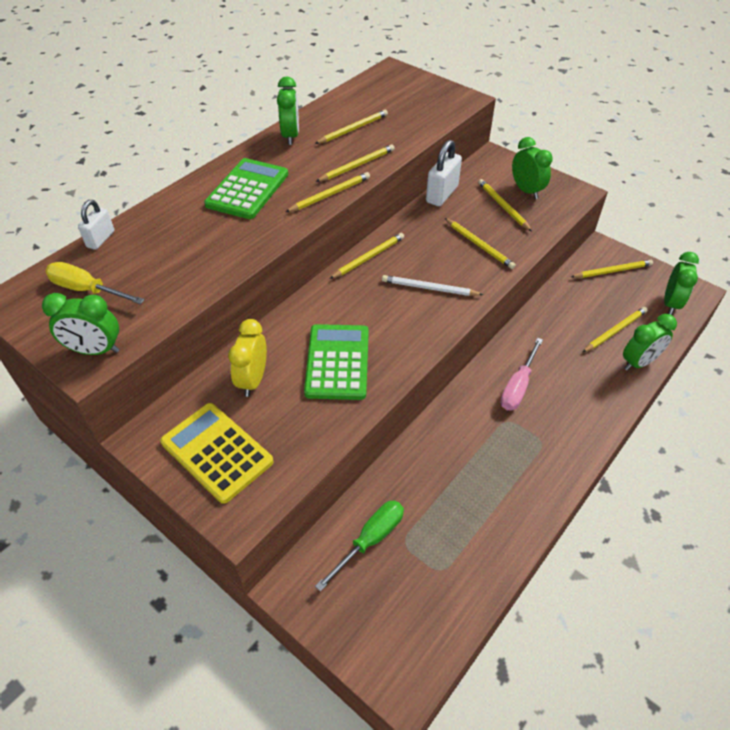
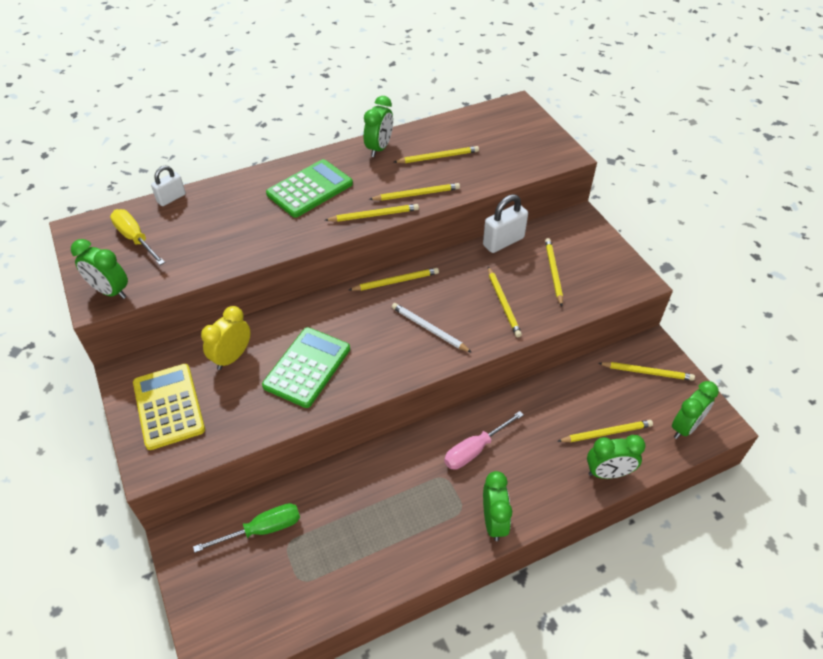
camera: 25 degrees right, 0 degrees up
green clock [512,137,553,199] -> green clock moved to [483,471,512,541]

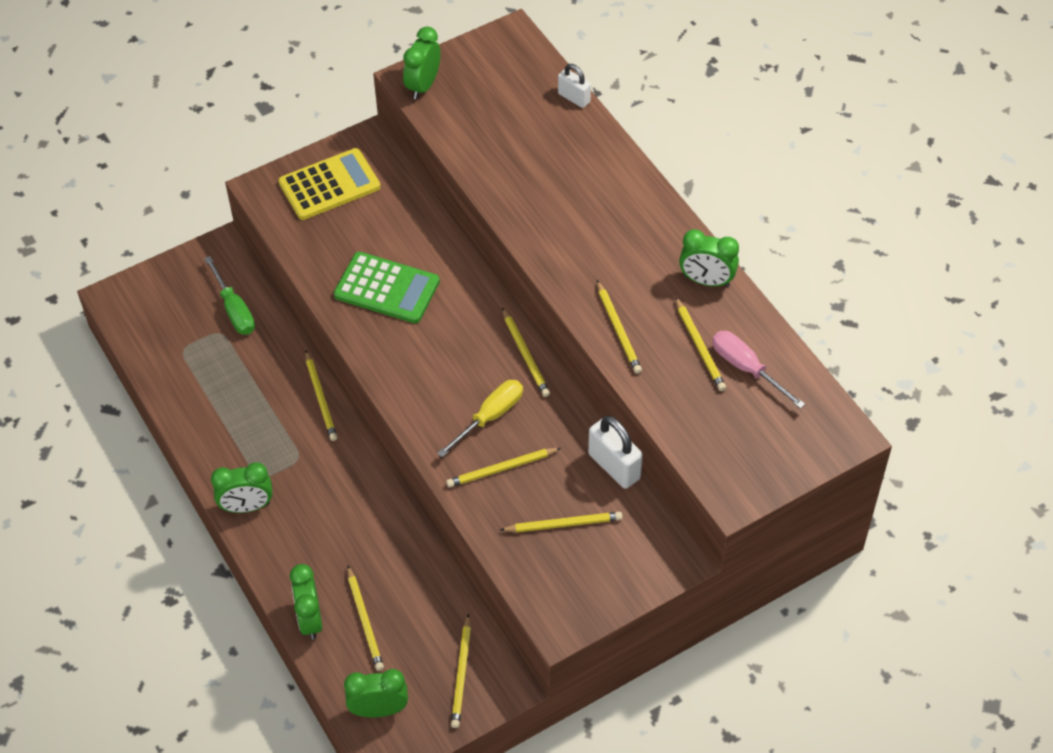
camera: 85 degrees right, 5 degrees up
yellow screwdriver [110,209,165,265] -> yellow screwdriver moved to [437,380,523,457]
yellow clock [201,306,250,370] -> none
green calculator [266,159,353,218] -> none
yellow pencil [325,204,419,222] -> yellow pencil moved to [305,351,337,441]
white pencil [392,303,472,353] -> none
pink screwdriver [444,411,524,470] -> pink screwdriver moved to [712,331,805,409]
green clock [672,381,719,439] -> green clock turned 135 degrees clockwise [344,669,408,718]

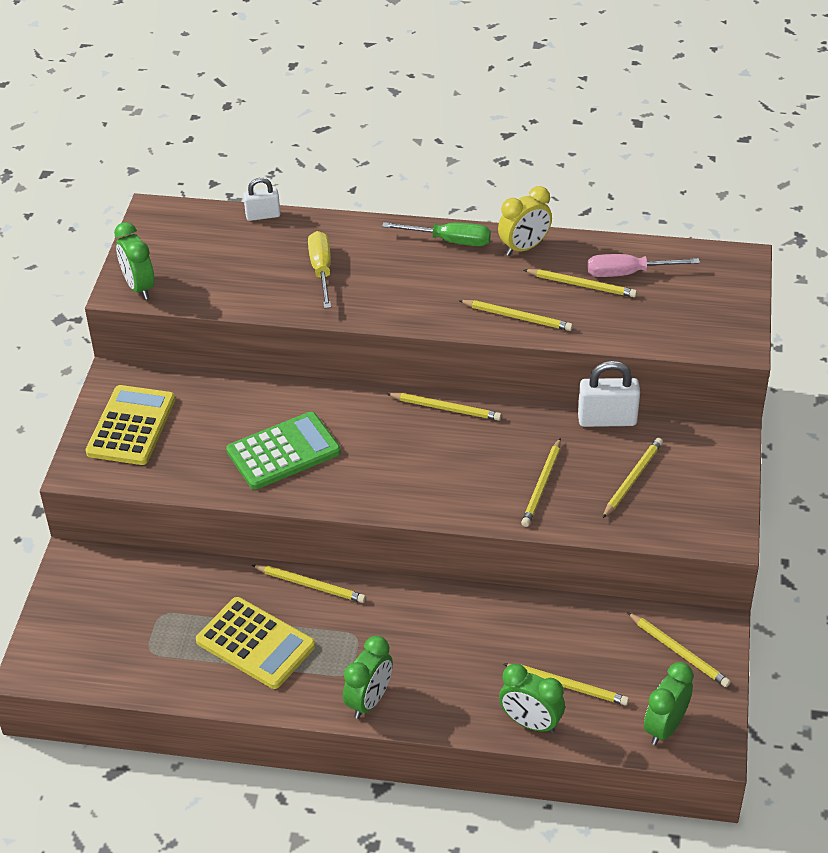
camera: 50 degrees left, 10 degrees down
green screwdriver [204,256,255,335] -> green screwdriver moved to [382,222,491,246]
yellow screwdriver [437,380,523,457] -> yellow screwdriver moved to [308,231,331,309]
green clock [679,229,739,287] -> yellow clock [498,186,552,256]
none -> yellow calculator [196,597,315,689]

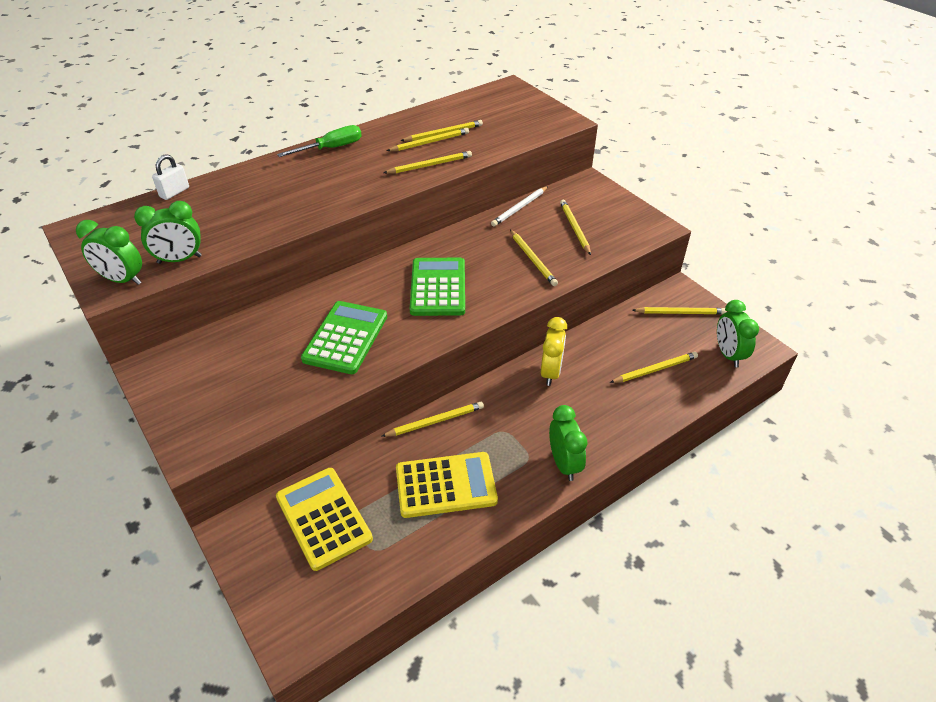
camera: 45 degrees left, 0 degrees up
yellow calculator [86,385,175,465] -> yellow calculator moved to [276,468,373,571]
yellow screwdriver [308,231,331,309] -> none
yellow pencil [387,393,502,420] -> yellow pencil moved to [386,128,469,151]
yellow clock [498,186,552,256] -> yellow clock moved to [541,317,567,386]
green clock [499,663,565,733] -> green clock moved to [134,201,202,264]
white padlock [578,361,640,427] -> white pencil [491,186,548,227]
pink screwdriver [587,254,700,277] -> none
none -> green calculator [410,258,465,316]

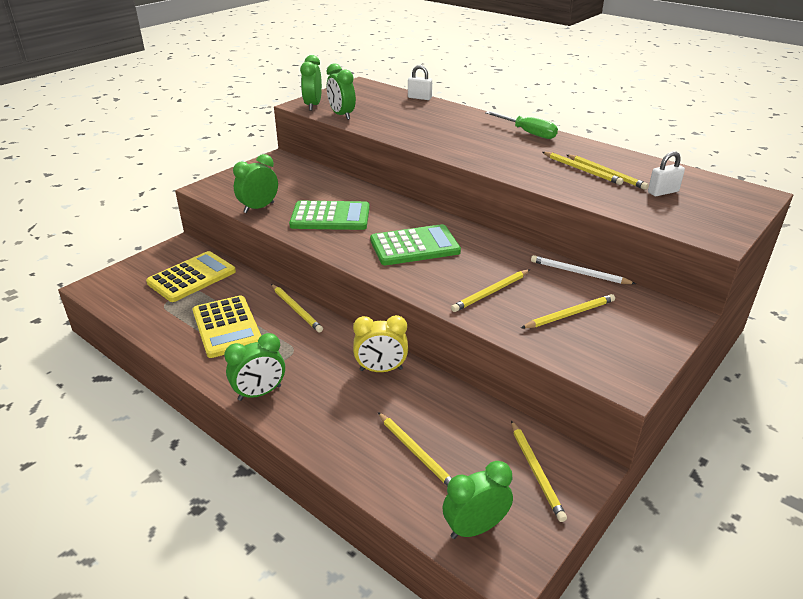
camera: 75 degrees right, 10 degrees down
yellow pencil [384,151,472,174] -> none
none -> green clock [233,154,278,213]
none -> white padlock [648,151,685,196]

